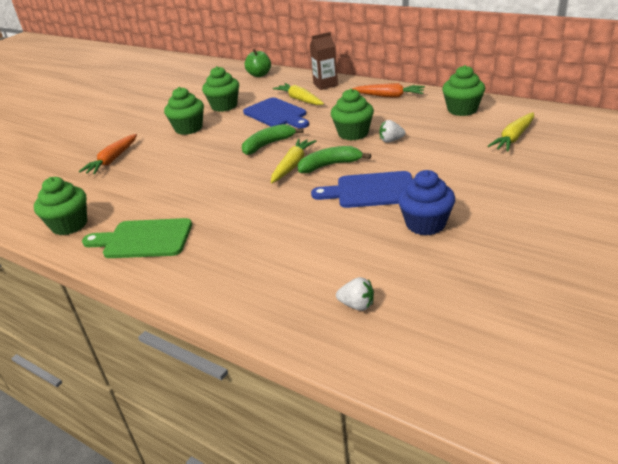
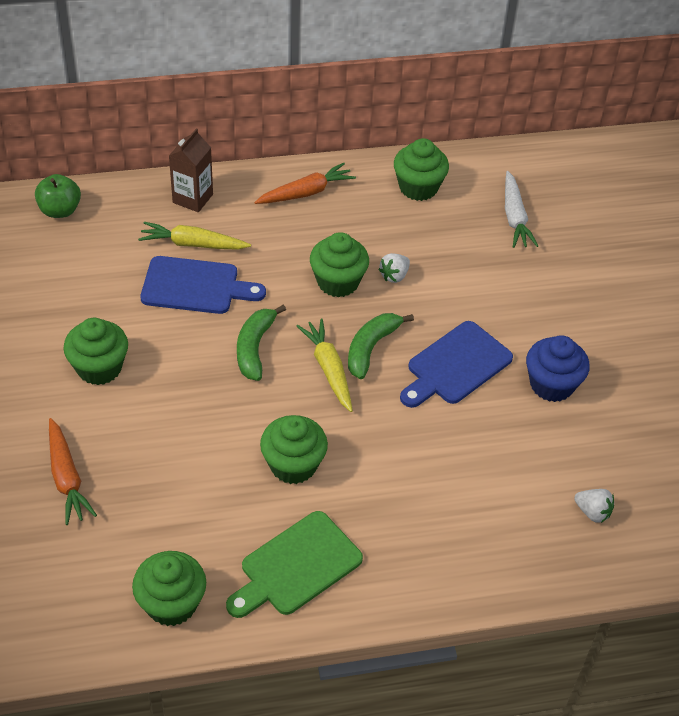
camera: 50 degrees left, 15 degrees up
green cupcake [202,66,239,112] -> green cupcake moved to [260,415,328,484]
white strawberry [336,277,374,311] -> white strawberry turned 60 degrees clockwise [574,489,614,523]
yellow carrot [488,112,534,151] -> white carrot [505,171,538,248]

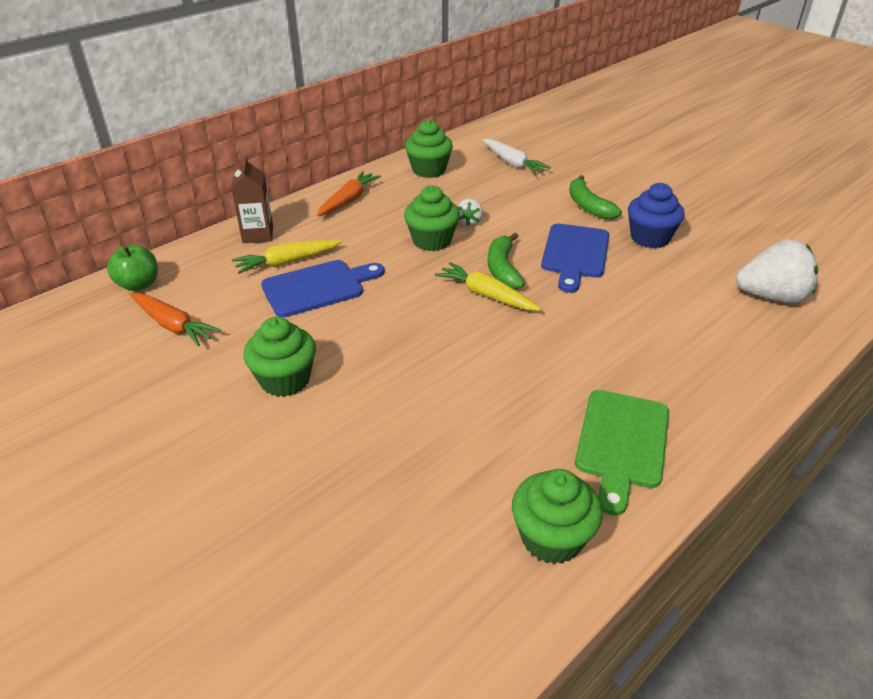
camera: 30 degrees left, 10 degrees down
orange carrot [49,418,97,525] -> orange carrot moved to [129,293,221,346]
green banana [237,305,286,381] -> green banana moved to [569,175,622,220]
green cupcake [260,415,328,484] -> none
white strawberry [574,489,614,523] -> white strawberry [736,239,818,303], size x2.04

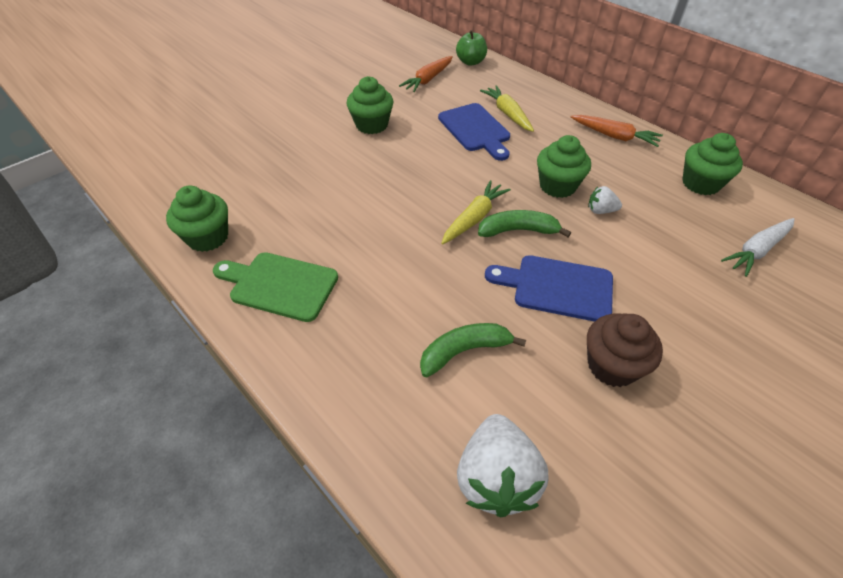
camera: 90 degrees right, 10 degrees up
brown carton [231,157,273,243] -> none
green banana [569,175,622,220] -> green banana moved to [420,323,526,377]
blue cupcake [628,183,685,248] -> brown cupcake [587,314,663,387]

